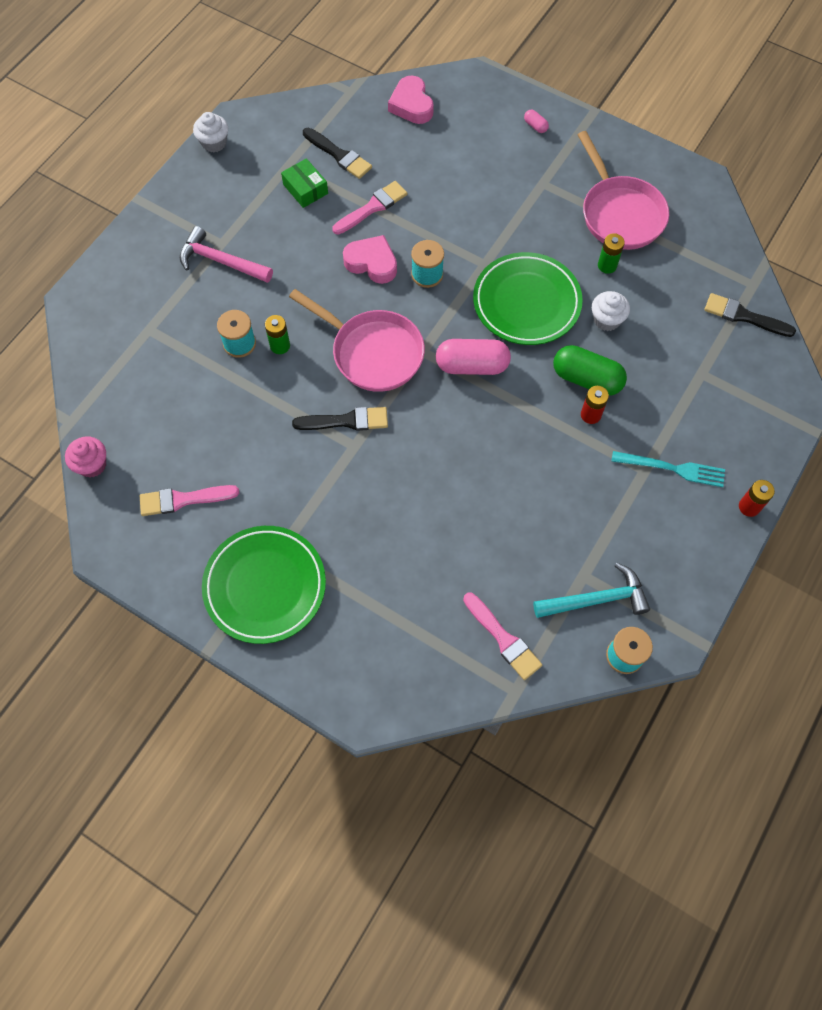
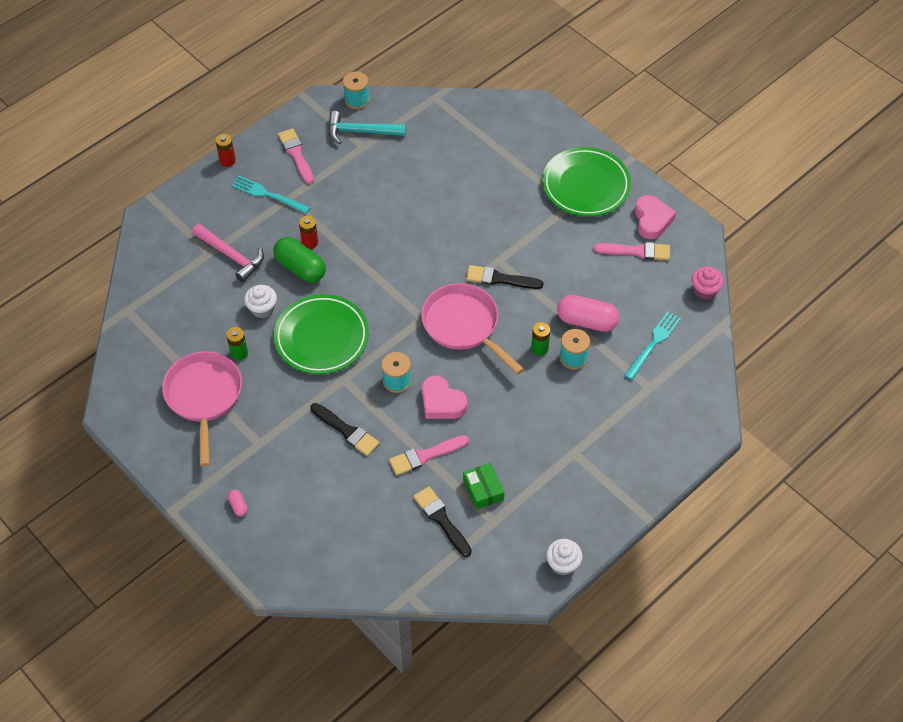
camera: 165 degrees left, 10 degrees down
pink hammer [180,226,273,283] -> pink hammer moved to [192,224,264,282]
pink heart [388,76,434,124] -> pink heart moved to [635,195,676,239]
pink capsule [436,339,511,375] -> pink capsule moved to [557,295,619,332]
pink brush [463,593,542,680] -> pink brush moved to [278,128,314,184]
black brush [704,293,796,337] -> black brush moved to [310,403,379,456]
none -> turquoise fork [624,311,681,380]

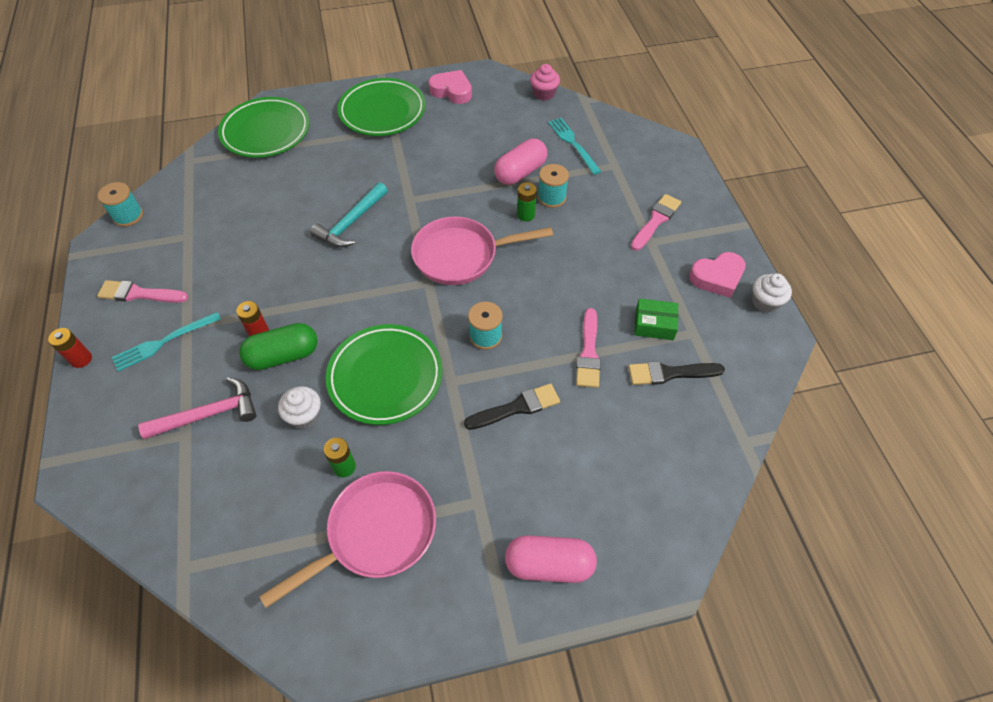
camera: 60 degrees left, 0 degrees up
pink pan [162,351,242,466] -> pink pan turned 120 degrees clockwise [259,471,436,608]
pink capsule [228,490,248,516] -> pink capsule [505,535,597,583], size x2.27
turquoise hammer [328,111,406,144] -> turquoise hammer moved to [311,182,388,247]
pink heart [422,375,468,419] -> pink heart moved to [689,252,746,298]
black brush [466,265,543,289] -> none
pink brush [594,242,670,260] -> pink brush moved to [631,194,681,251]
none -> green plate [218,97,310,158]

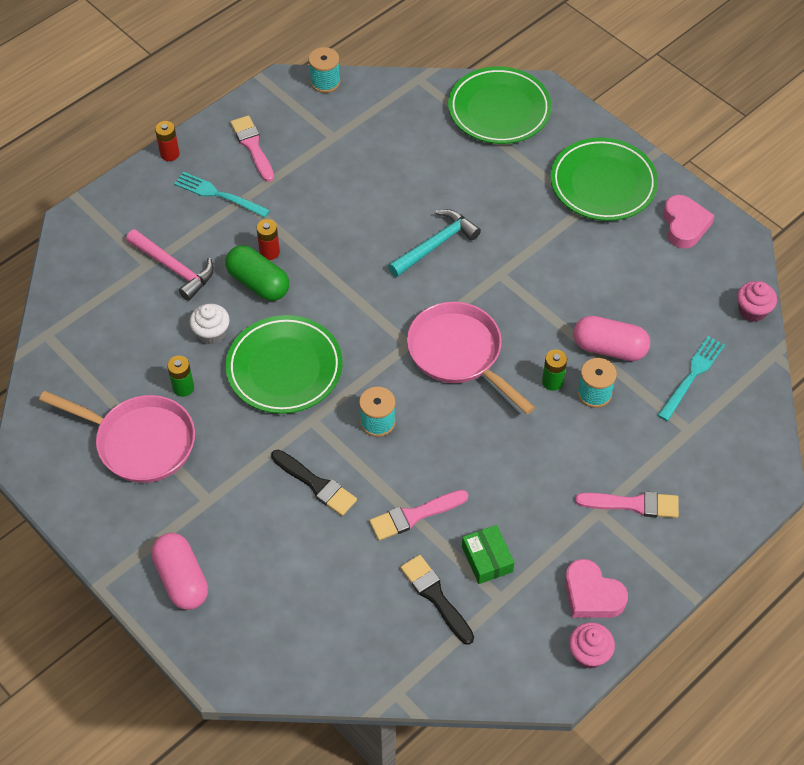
camera: 60 degrees right, 0 degrees up
turquoise hammer [311,182,388,247] -> turquoise hammer turned 135 degrees clockwise [388,209,481,277]
white cupcake [752,273,792,313] -> pink cupcake [569,622,615,669]

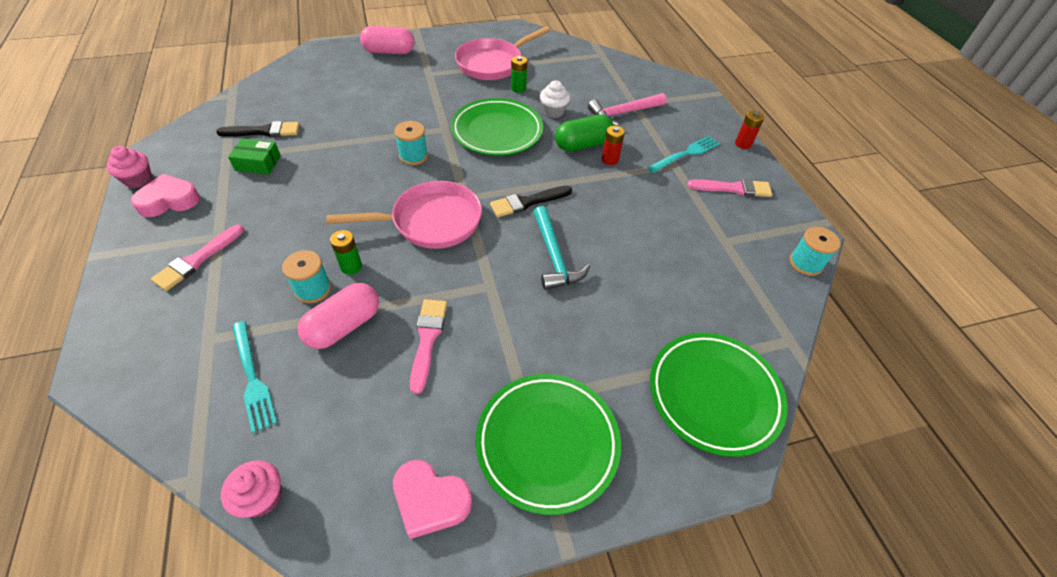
camera: 115 degrees right, 5 degrees down
black brush [271,450,357,516] -> black brush moved to [490,186,572,217]
pink brush [369,490,468,541] -> pink brush moved to [410,299,447,394]

